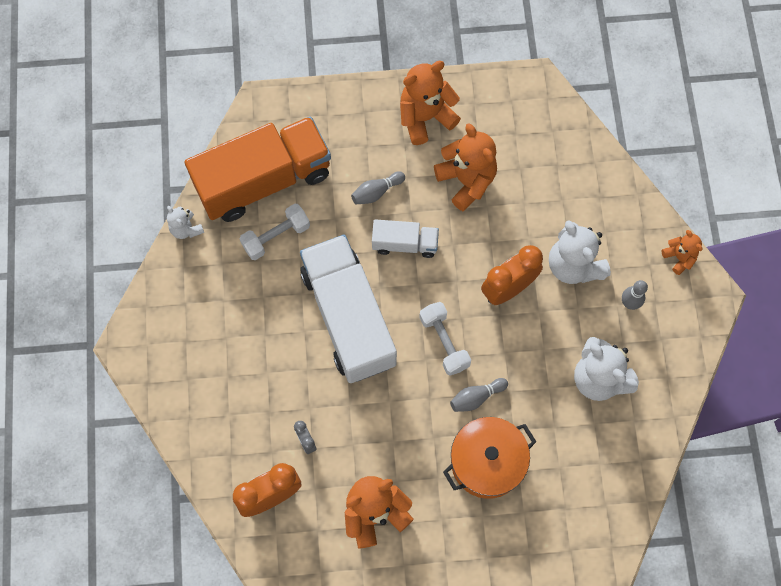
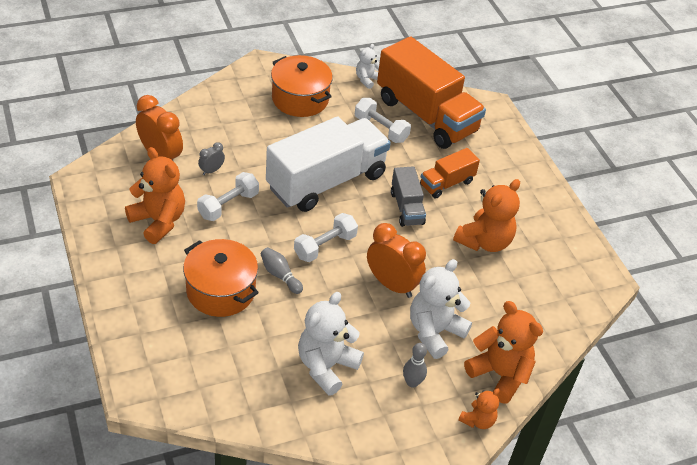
camera: 70 degrees right, 25 degrees down
grey bowling pin [351,171,405,204] -> orange truck [420,148,480,199]
white truck [372,219,439,258] -> grey truck [391,166,426,227]
orange teddy bear [400,61,461,145] -> orange teddy bear moved to [464,301,543,404]
none -> white dumbbell [197,172,259,221]
none -> orange pot [271,55,333,117]

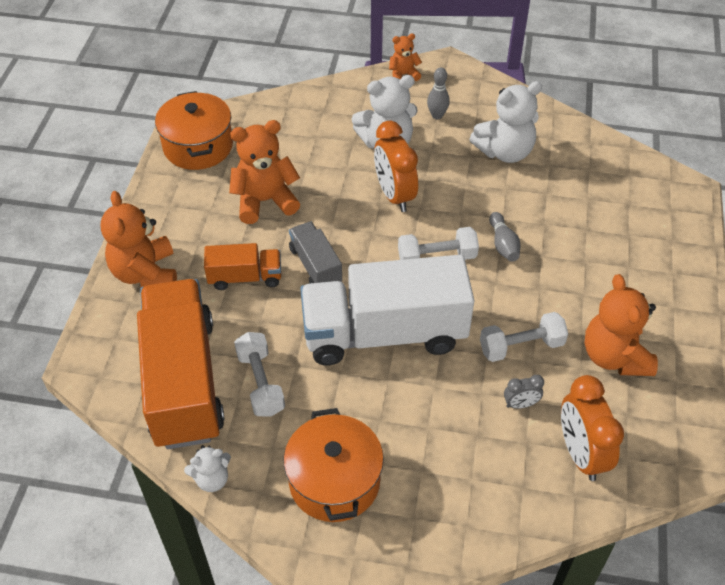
camera: 145 degrees left, 5 degrees up
orange pot [183,239,259,317] -> orange pot moved to [155,91,233,170]
grey truck [391,166,426,227] -> grey truck turned 45 degrees counterclockwise [289,222,342,284]
orange teddy bear [464,301,543,404] -> orange teddy bear moved to [100,191,177,287]

